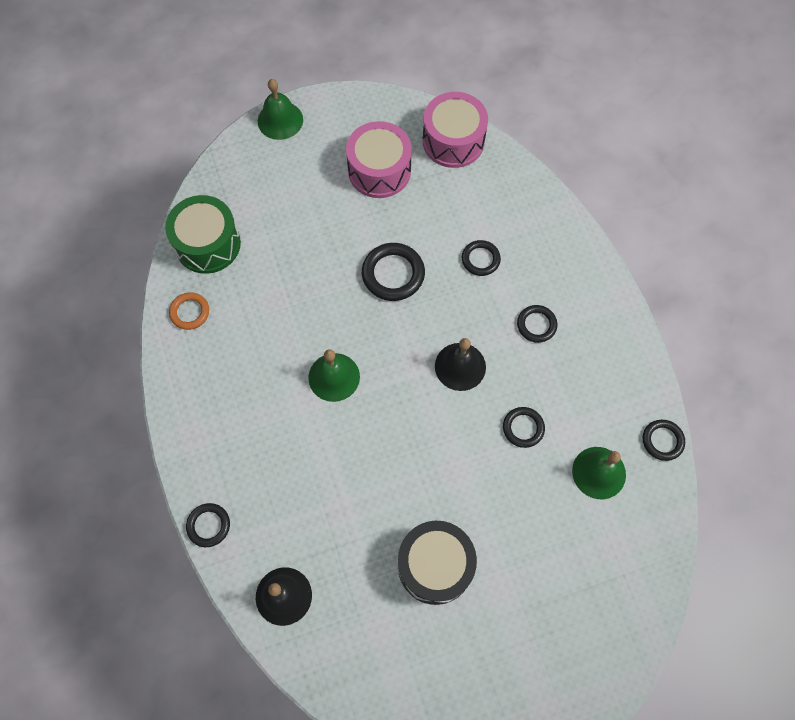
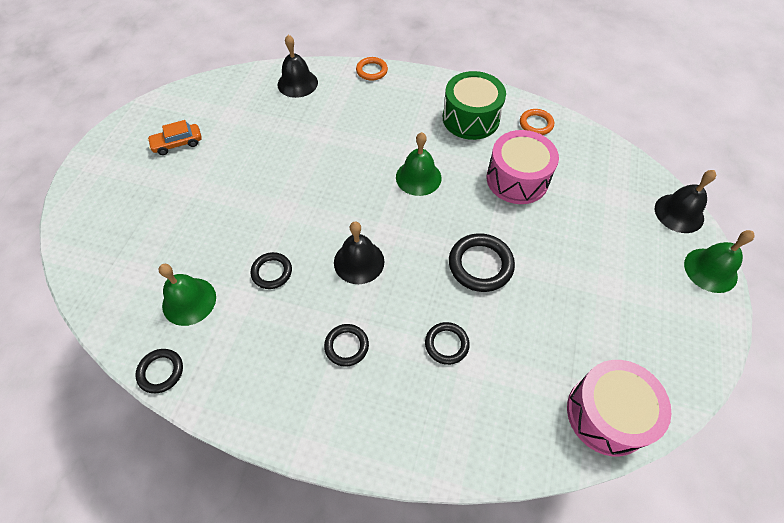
camera: 125 degrees right, 10 degrees down
green drum [165,195,241,274] -> green drum moved to [443,71,506,140]
black ring [186,503,230,547] -> orange ring [356,57,388,81]
pink drum [346,121,412,198] -> pink drum moved to [487,130,559,204]
black drum [398,521,477,605] -> none
none -> orange car [147,120,202,155]
none -> black bell [655,170,716,233]

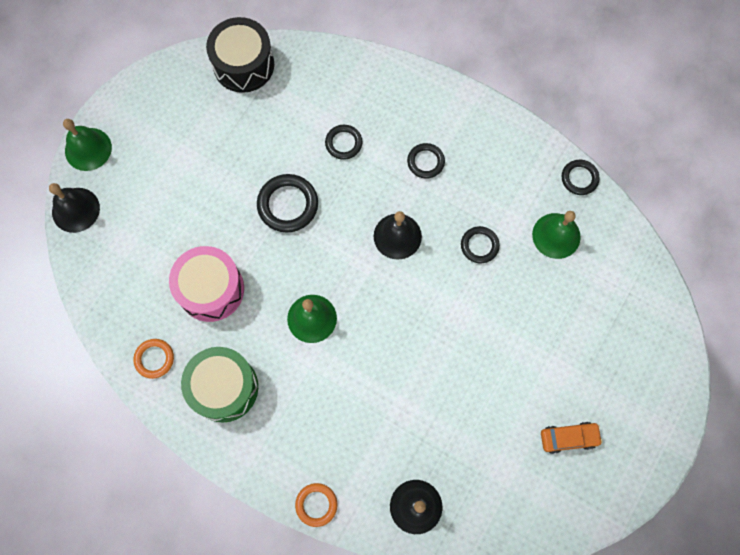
camera: 165 degrees left, 15 degrees up
pink drum [567,360,671,456] -> black drum [206,17,274,93]

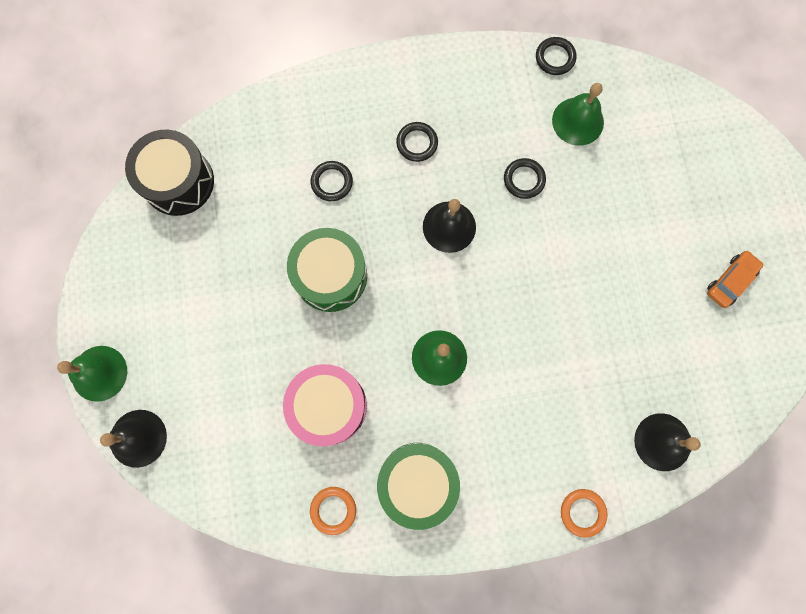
camera: 40 degrees left, 5 degrees up
black ring [257,174,318,233] -> green drum [287,228,367,312]

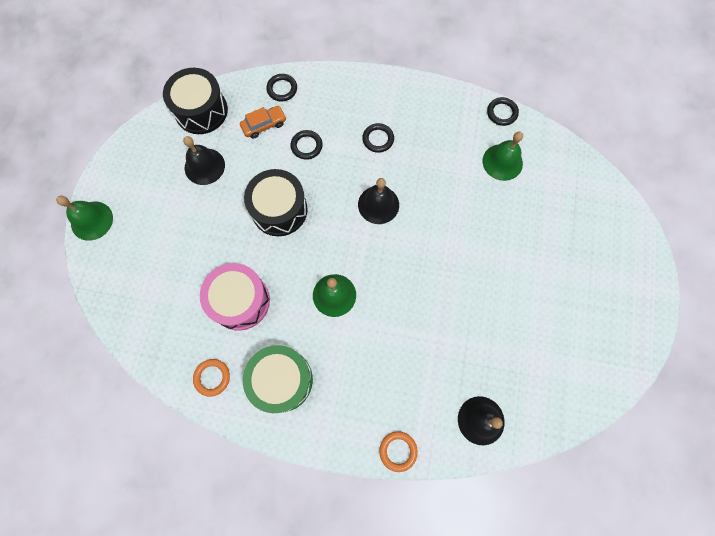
camera: 20 degrees right, 5 degrees down
black bell [100,410,167,468] -> black bell moved to [183,136,225,185]
green drum [287,228,367,312] -> black drum [244,169,307,236]
black ring [504,158,546,199] -> black ring moved to [266,74,297,101]
orange car [707,250,763,308] -> orange car moved to [240,106,286,139]

